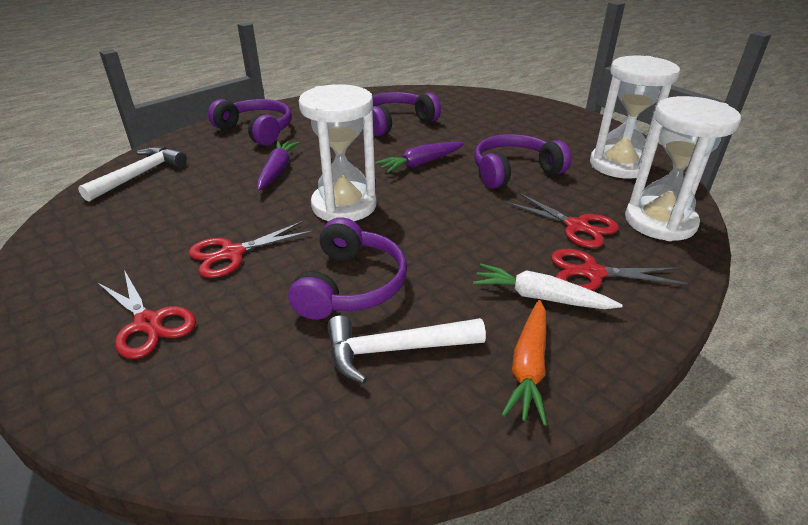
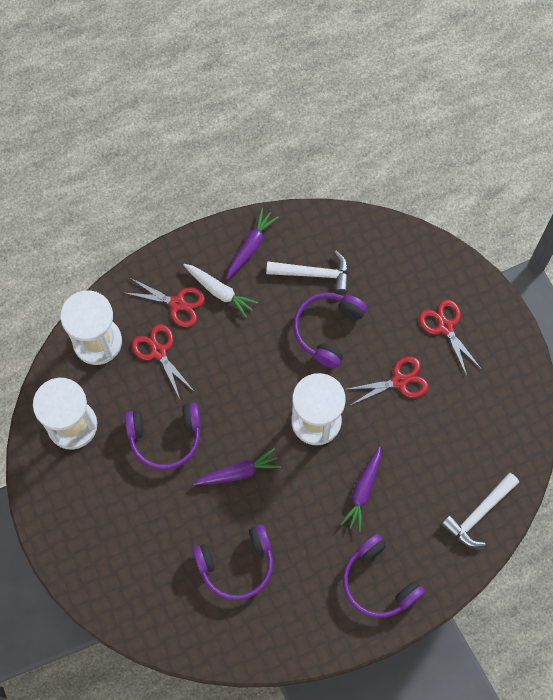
camera: 165 degrees left, 35 degrees up
orange carrot [502,300,547,426] -> purple carrot [226,208,279,280]

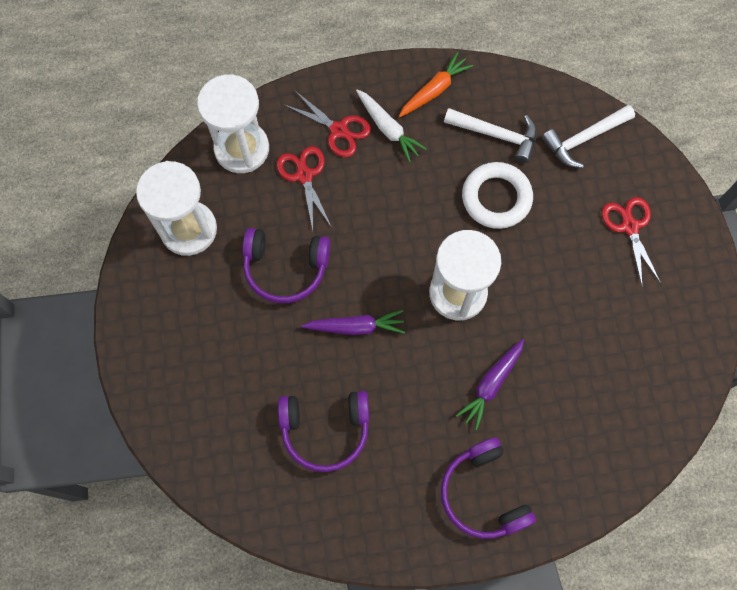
camera: 15 degrees right, 0 degrees up
purple carrot [226,208,279,280] -> orange carrot [399,52,473,117]
purple headphones [293,292,367,368] -> white ring [462,162,533,229]
red scissors [344,356,429,405] -> none
white hammer [441,473,519,548] -> white hammer moved to [542,105,635,168]

